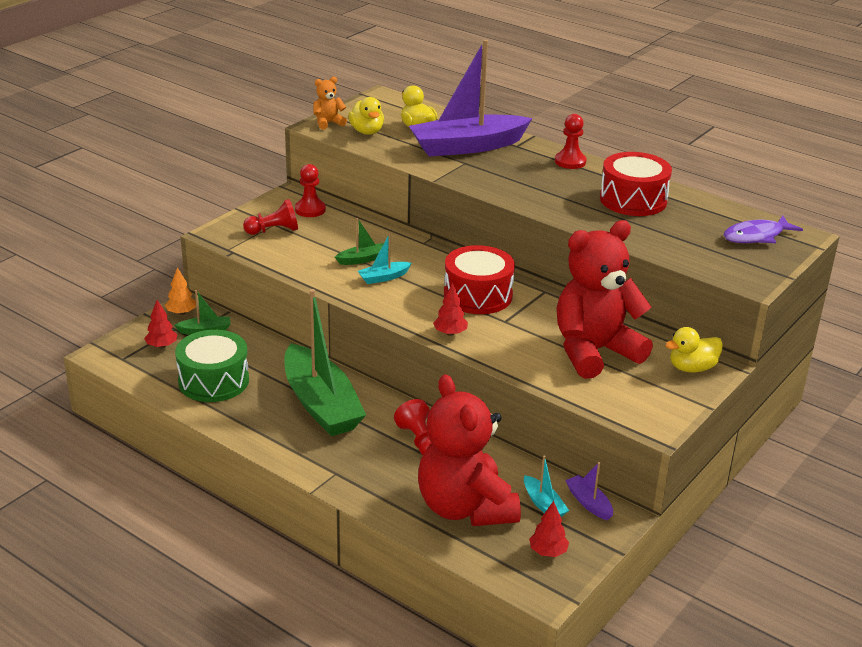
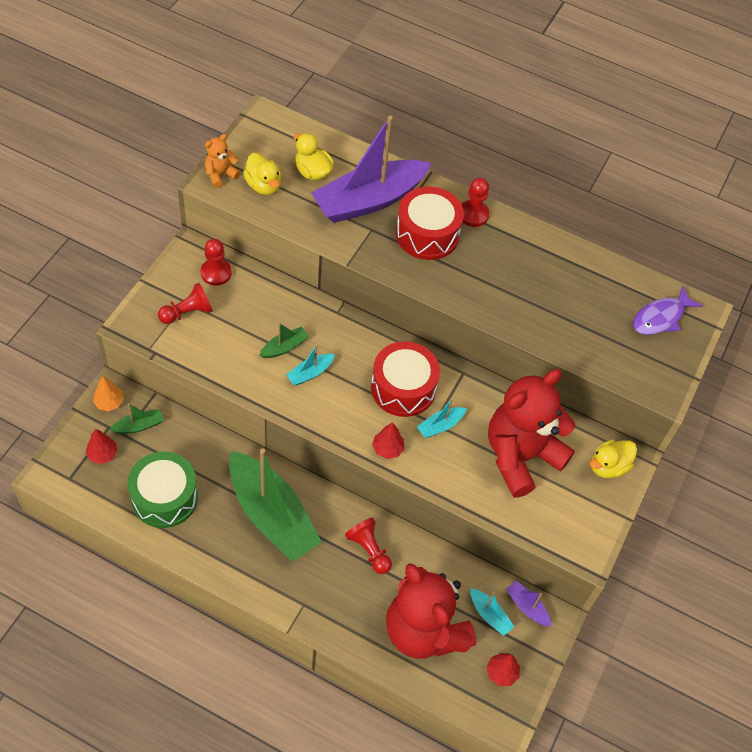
camera: 15 degrees left, 25 degrees up
red drum [600,152,672,216] -> red drum moved to [396,187,464,260]
none -> turquoise boat [417,398,467,438]

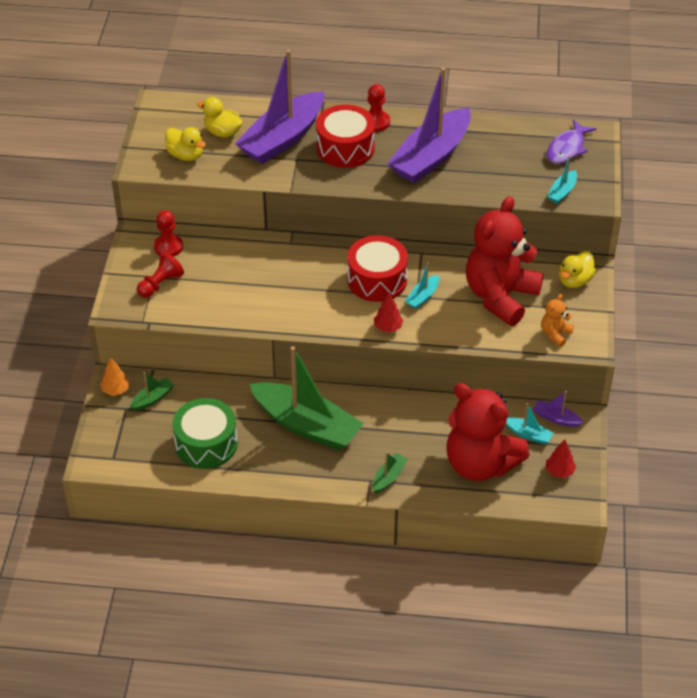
camera: 15 degrees left, 10 degrees down
red tree [86,429,118,464] -> none
orange teddy bear [205,134,240,188] -> orange teddy bear moved to [541,294,574,347]
green boat [259,323,309,358] -> green boat moved to [372,452,408,493]
turquoise boat [286,344,335,386] -> turquoise boat moved to [547,156,577,204]
red pawn [345,518,392,574] -> none
none -> purple boat [387,68,471,183]

